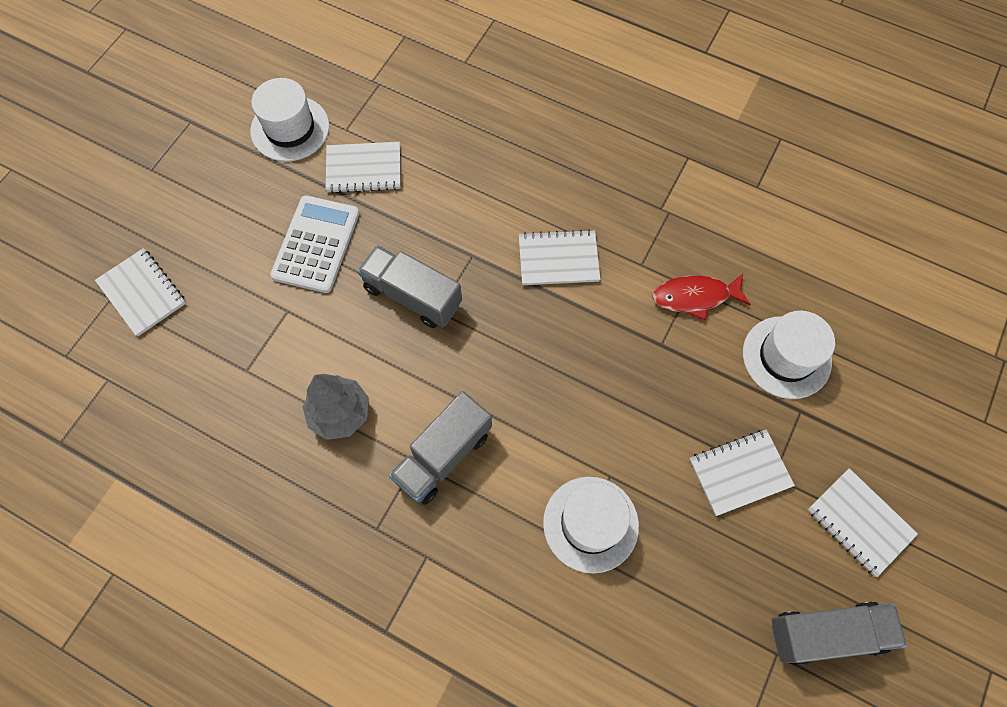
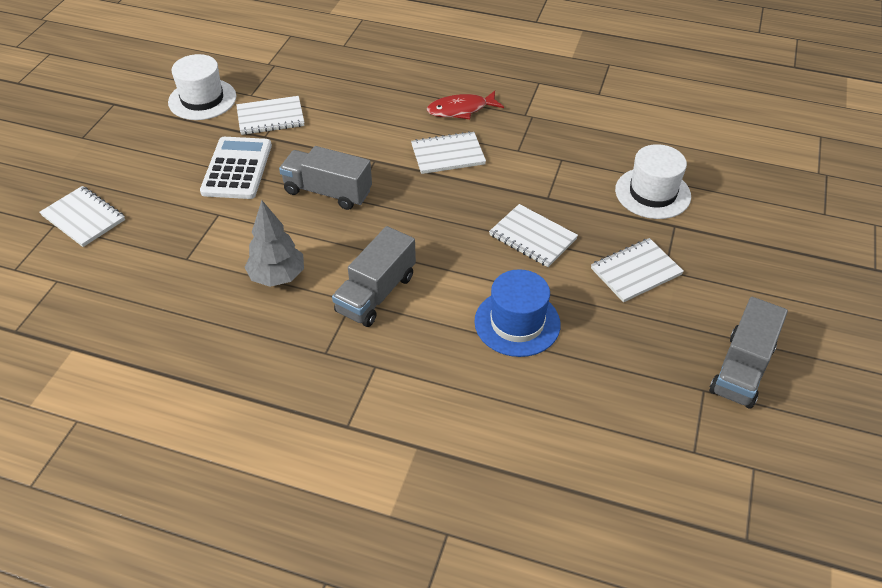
camera: 10 degrees left, 20 degrees down
white hat [543,477,639,573] -> blue hat [474,269,561,357]
red fish [652,274,751,320] -> red fish moved to [427,91,504,119]
grey truck [772,601,907,665] -> grey truck turned 135 degrees clockwise [709,297,788,409]
white notebook [808,468,918,577] -> white notebook moved to [489,204,578,267]

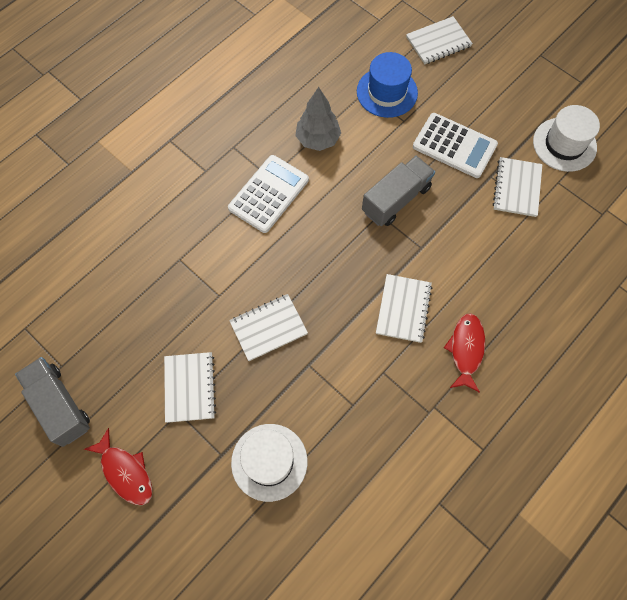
camera: 115 degrees right, 20 degrees up
grey truck [332,226,416,327] -> white calculator [228,155,309,233]
blue hat [474,269,561,357] -> blue hat moved to [357,52,418,118]
none -> red fish [84,428,153,505]

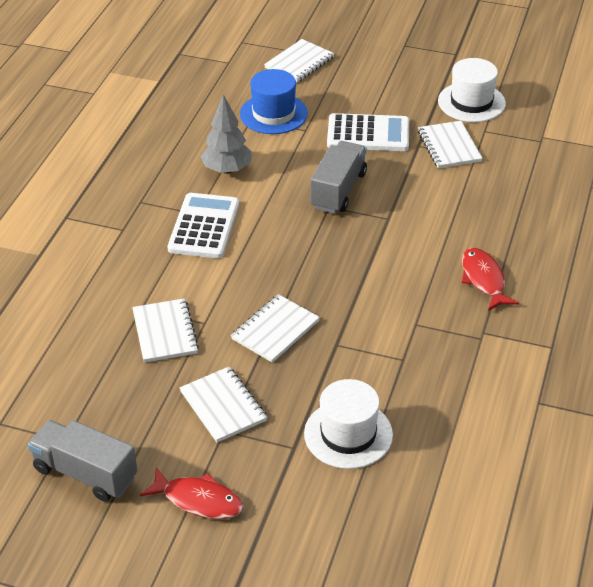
camera: 25 degrees left, 25 degrees down
white notebook [376,274,432,343] -> white notebook moved to [132,298,199,363]

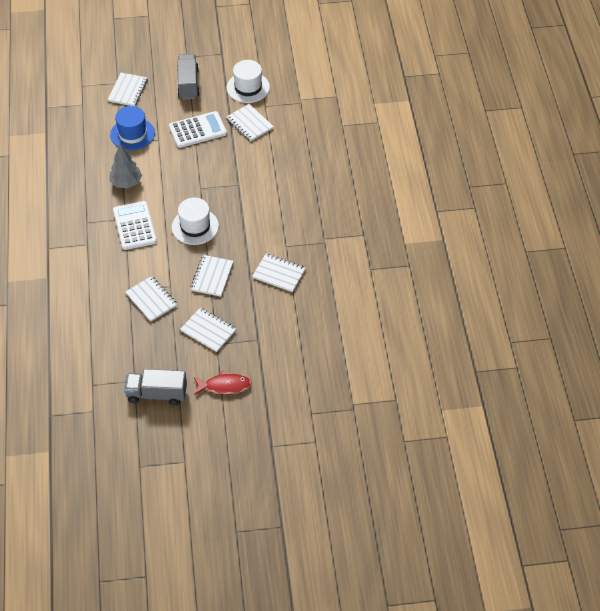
camera: 25 degrees left, 10 degrees up
white hat [304,379,393,469] -> white hat moved to [172,198,219,245]
grey truck [310,141,367,213] -> grey truck moved to [177,54,200,100]
red fish [462,248,519,311] -> none
none -> white notebook [252,254,306,292]

